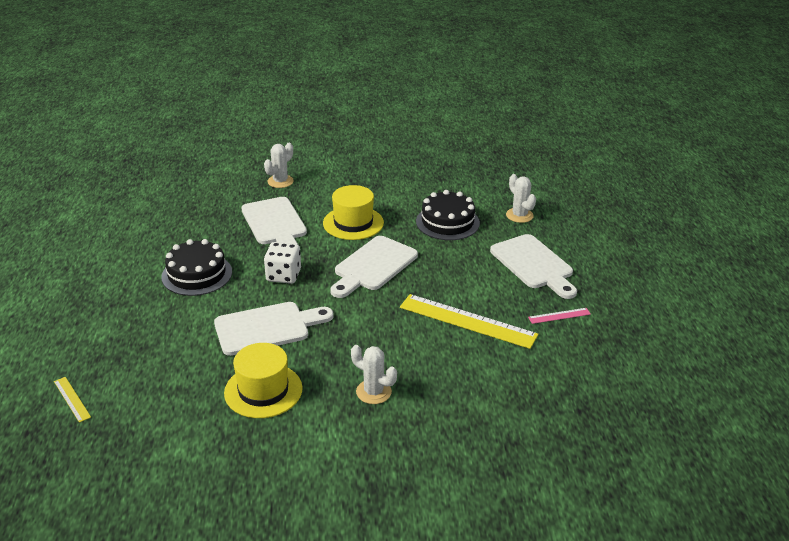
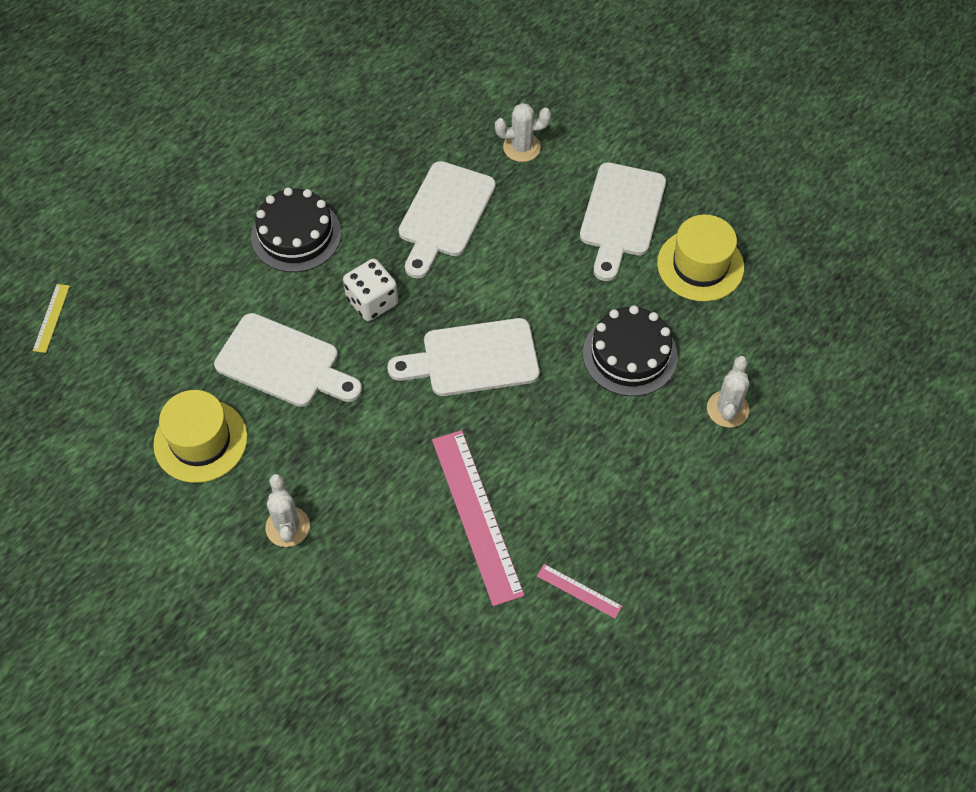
camera: 45 degrees right, 25 degrees up
yellow hat [323,185,384,240] -> yellow hat moved to [657,215,744,302]
yellow ruler [400,294,538,349] -> pink ruler [432,430,525,606]
white cutting board [490,234,577,299] -> white cutting board moved to [580,162,666,281]

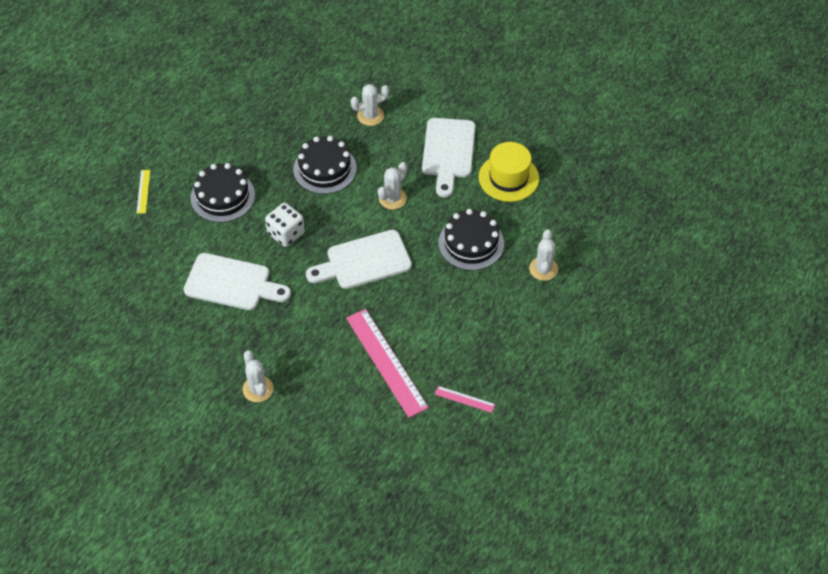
camera: 10 degrees left, 5 degrees down
yellow ruler [33,284,70,353] -> yellow ruler moved to [136,170,150,214]
yellow hat [153,390,247,483] -> none
white cutting board [399,161,496,279] -> black cake [293,136,357,194]
none -> white cactus [378,162,407,210]

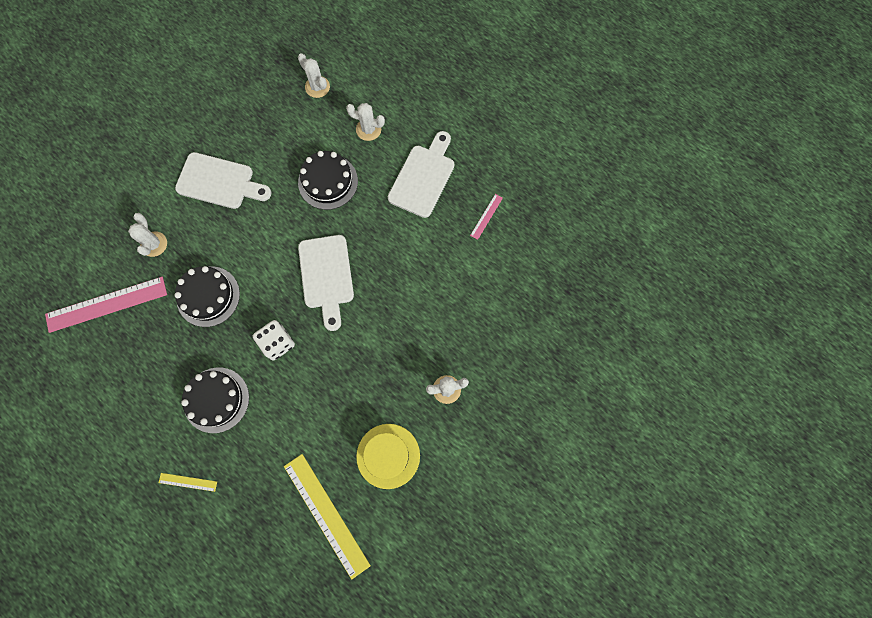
camera: 80 degrees left, 20 degrees up
white cutting board [184,253,291,310] -> white cutting board moved to [388,131,454,218]
pink ruler [346,309,429,418] -> pink ruler moved to [45,277,167,333]
white cactus [378,162,407,210] -> white cactus moved to [298,53,330,98]
yellow hat [479,142,539,202] -> yellow hat moved to [356,424,420,489]
none -> yellow ruler [284,454,371,580]

